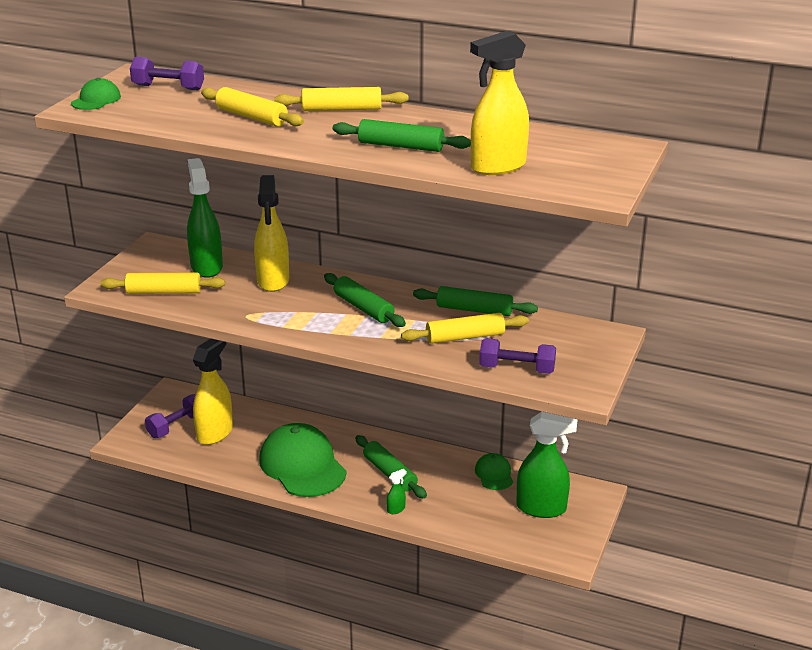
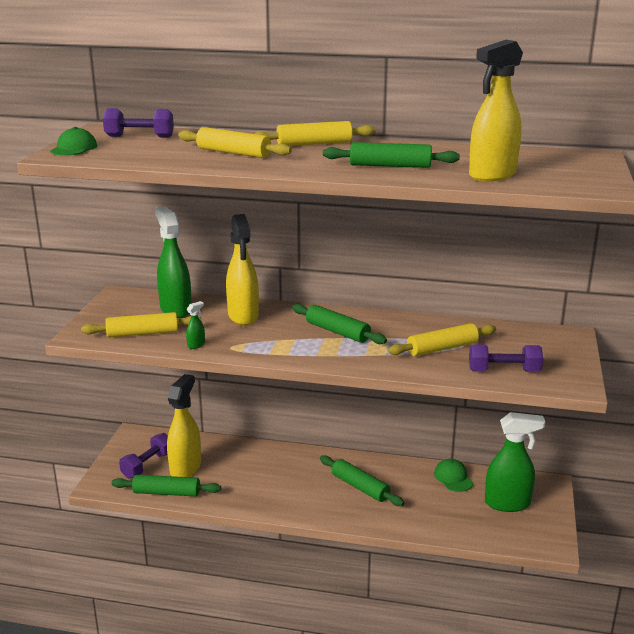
camera: 10 degrees left, 5 degrees down
green cap [259,423,347,497] -> none
green spray bottle [387,469,406,514] -> green spray bottle moved to [186,301,205,349]
green rolling pin [413,286,538,316] -> green rolling pin moved to [111,475,221,496]

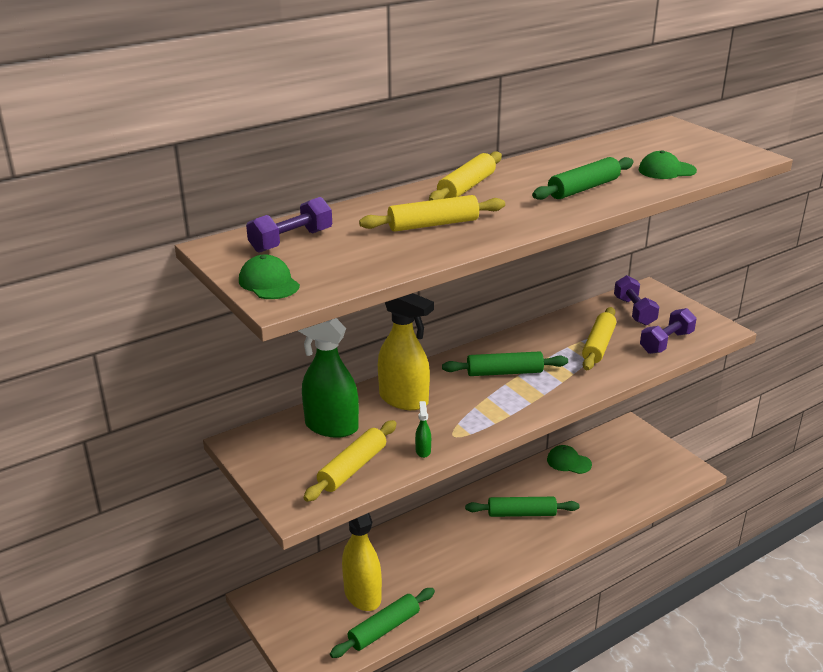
camera: 45 degrees left, 5 degrees up
purple dumbbell [119,433,168,479] -> purple dumbbell moved to [614,275,660,325]
yellow spray bottle [469,40,523,182] -> green cap [639,150,697,179]
green spray bottle [485,412,545,512] -> none

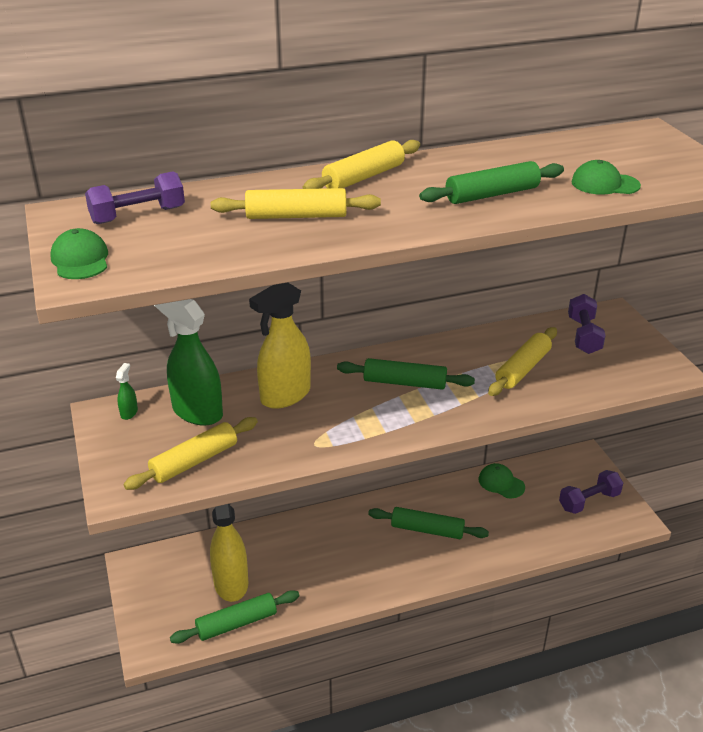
camera: 15 degrees right, 5 degrees up
yellow spray bottle [378,293,434,410] -> yellow spray bottle turned 90 degrees clockwise [249,283,311,409]
green spray bottle [415,401,431,458] -> green spray bottle moved to [116,363,138,420]
purple dumbbell [640,308,697,354] -> purple dumbbell moved to [559,470,623,514]

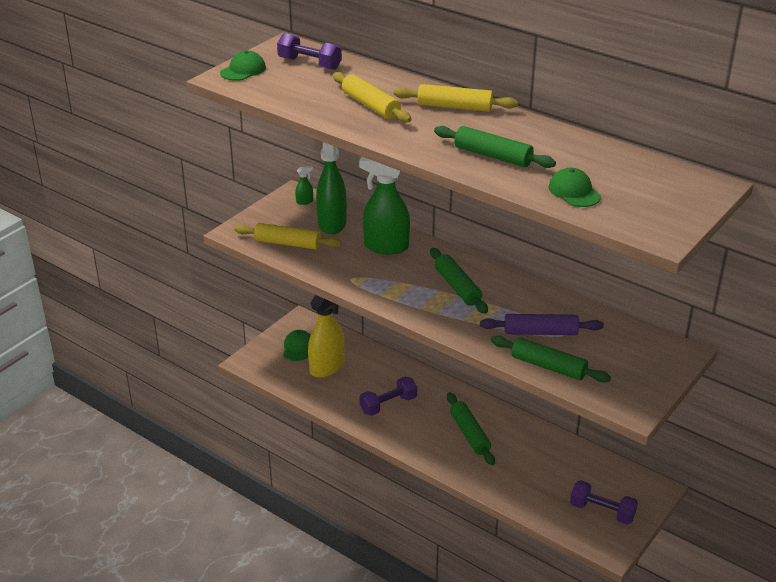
camera: 55 degrees right, 0 degrees up
green rolling pin [170,590,299,644] -> green rolling pin moved to [491,336,611,382]
yellow spray bottle [249,283,311,409] -> green spray bottle [359,156,410,255]
green cap [478,463,525,498] -> green cap moved to [283,330,311,361]
yellow rolling pin [488,327,557,396] -> purple rolling pin [480,314,604,335]
purple dumbbell [568,294,606,354] -> purple dumbbell moved to [359,377,417,416]

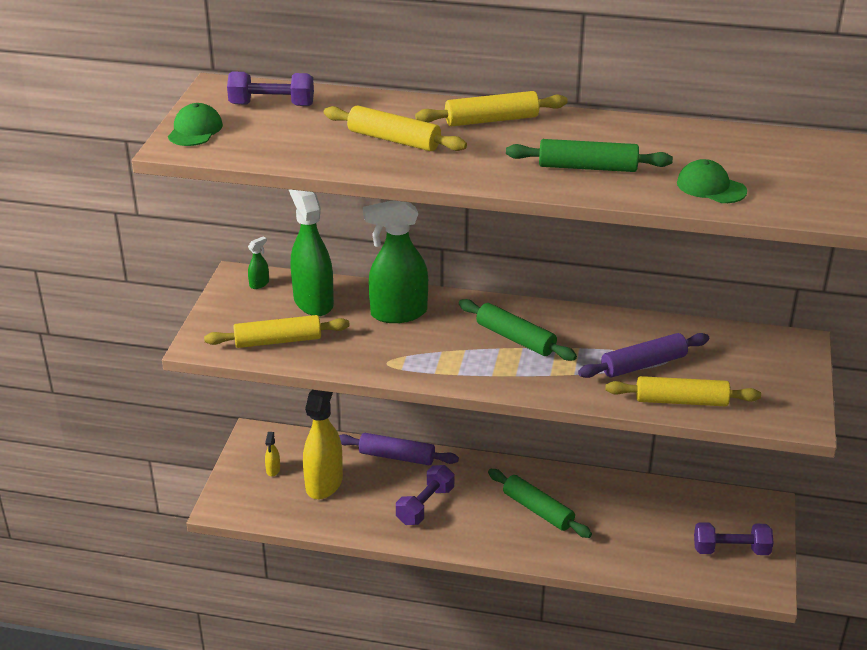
camera: 25 degrees left, 0 degrees up
green cap [283,330,311,361] -> yellow spray bottle [265,432,280,476]
green rolling pin [491,336,611,382] -> yellow rolling pin [605,376,761,406]
none -> purple rolling pin [339,433,459,465]

